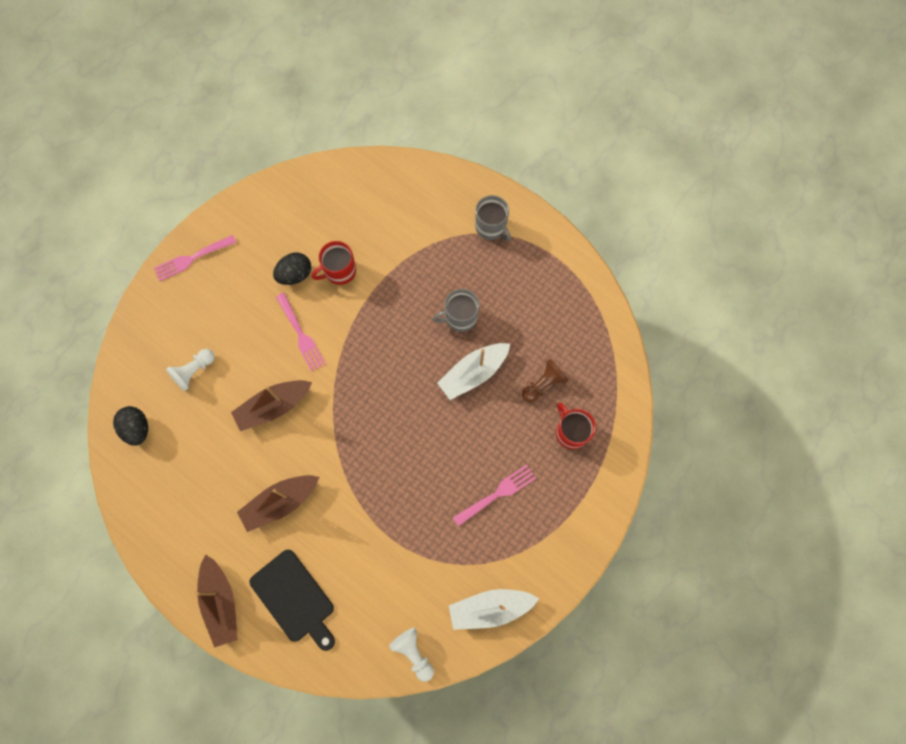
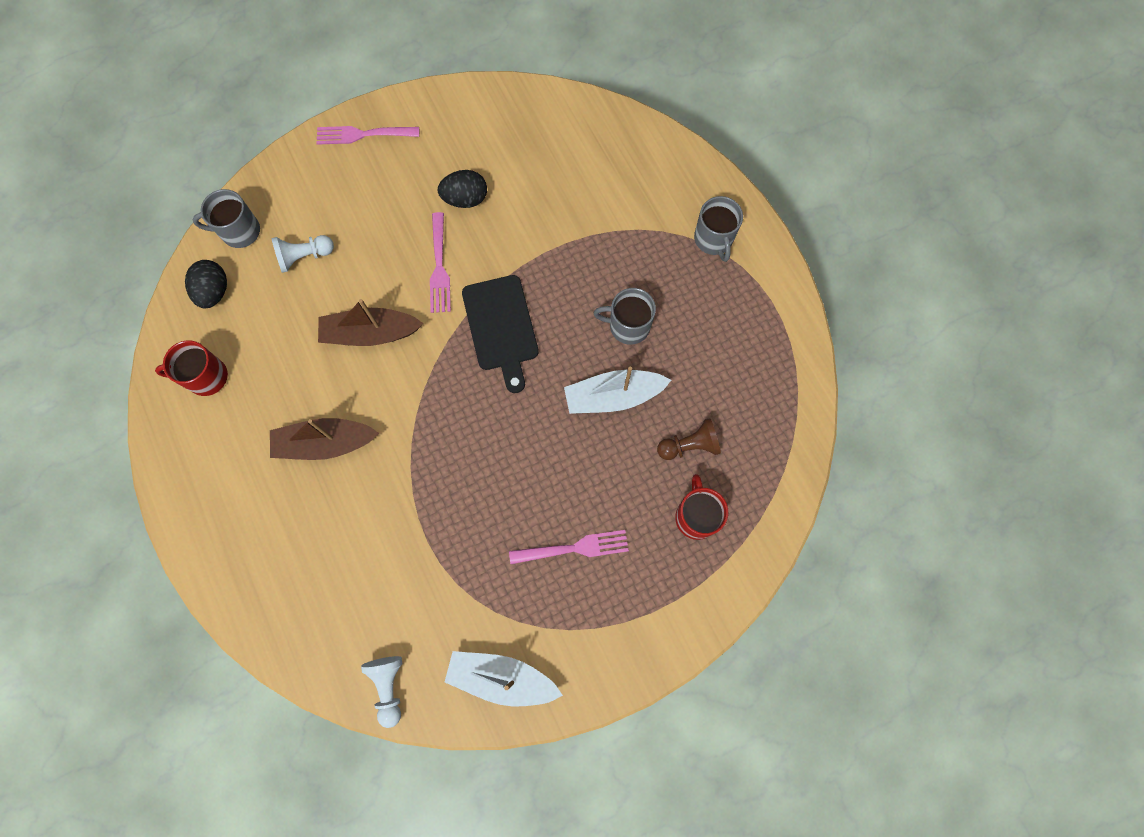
camera: 25 degrees right, 0 degrees up
brown boat [196,554,238,647] -> none
black cutting board [250,550,335,651] -> black cutting board moved to [462,275,539,393]
red mug [312,241,356,285] -> red mug moved to [155,340,228,396]
none -> grey mug [193,189,260,248]

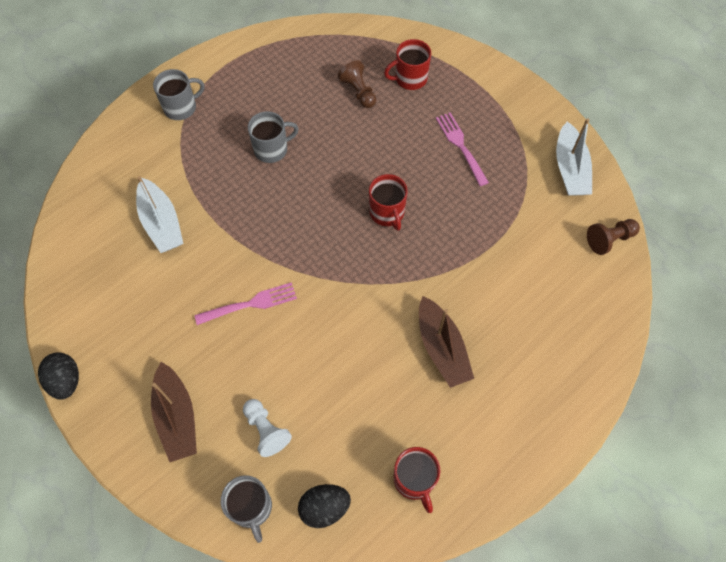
camera: 105 degrees left, 10 degrees down
pink fork [316,126,419,145] -> none
brown boat [318,299,424,346] -> brown boat moved to [151,362,197,462]
white pawn [361,656,402,728] -> brown pawn [587,219,640,255]
black egg [438,170,487,208] -> black egg moved to [38,352,79,399]
black cutting board [462,275,539,393] -> none
white boat [564,367,671,414] -> white boat moved to [136,176,184,253]
grey mug [593,288,656,345] -> grey mug turned 105 degrees counterclockwise [248,111,299,163]
none -> red mug [369,174,408,231]

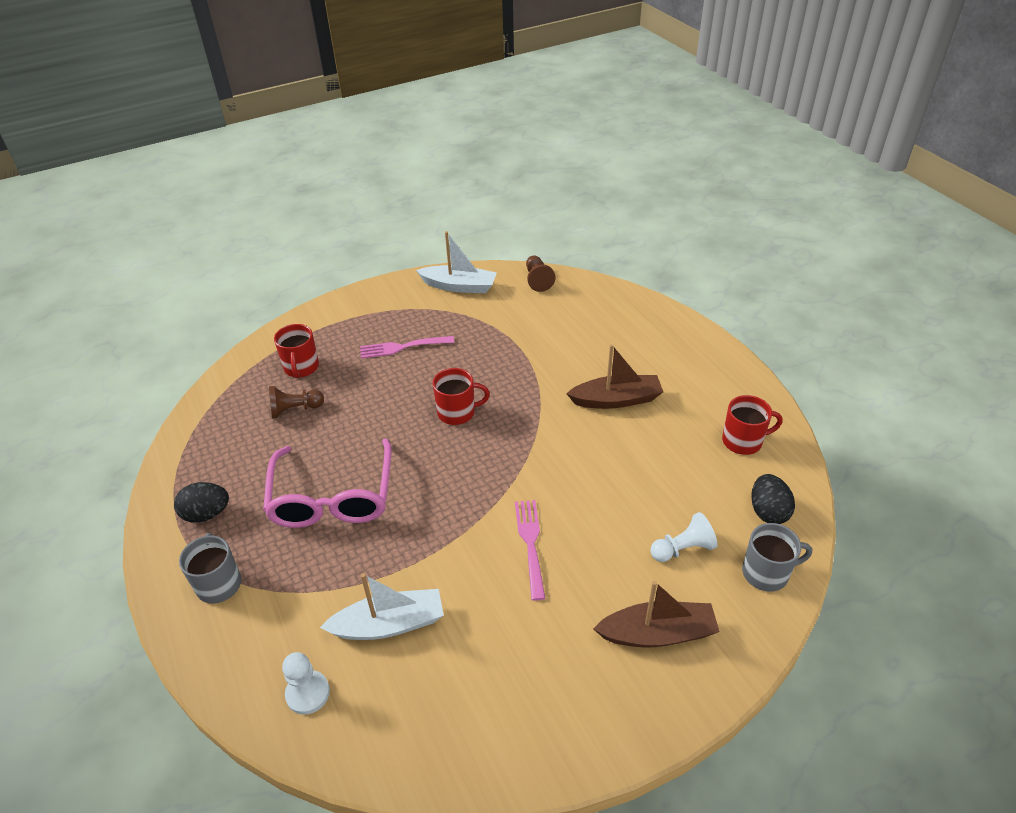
camera: 75 degrees left, 20 degrees down
black egg [38,352,79,399] -> black egg moved to [174,482,229,523]
grey mug [248,111,299,163] -> pink glasses [263,438,392,528]
none -> white pawn [282,652,330,715]

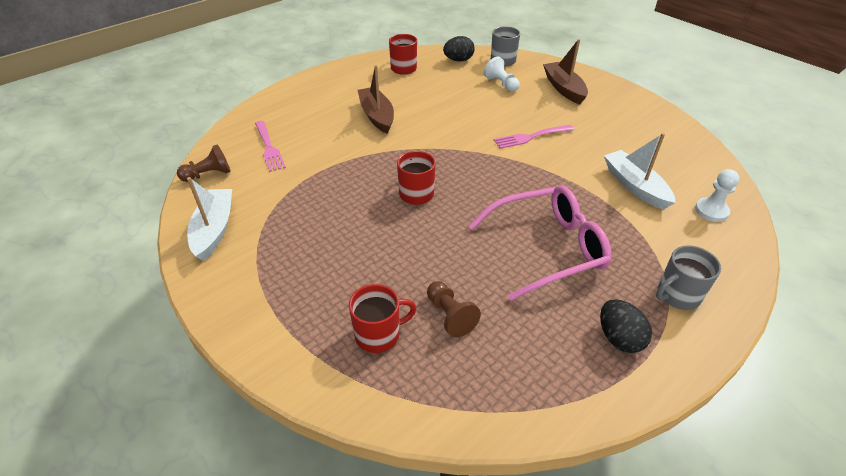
camera: 105 degrees left, 0 degrees up
pink fork [360,336,454,359] -> pink fork moved to [255,121,286,172]

